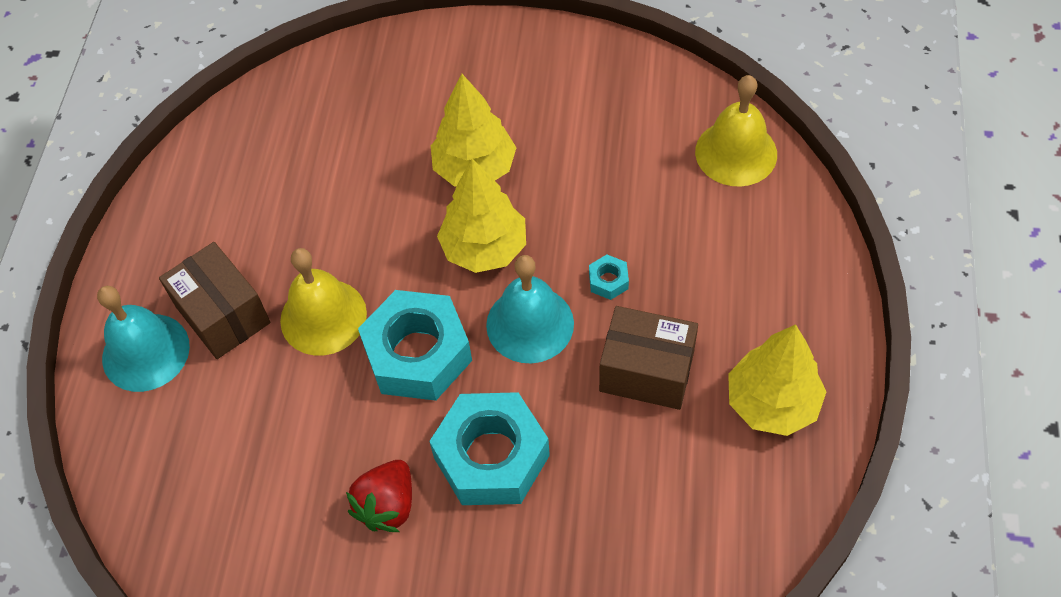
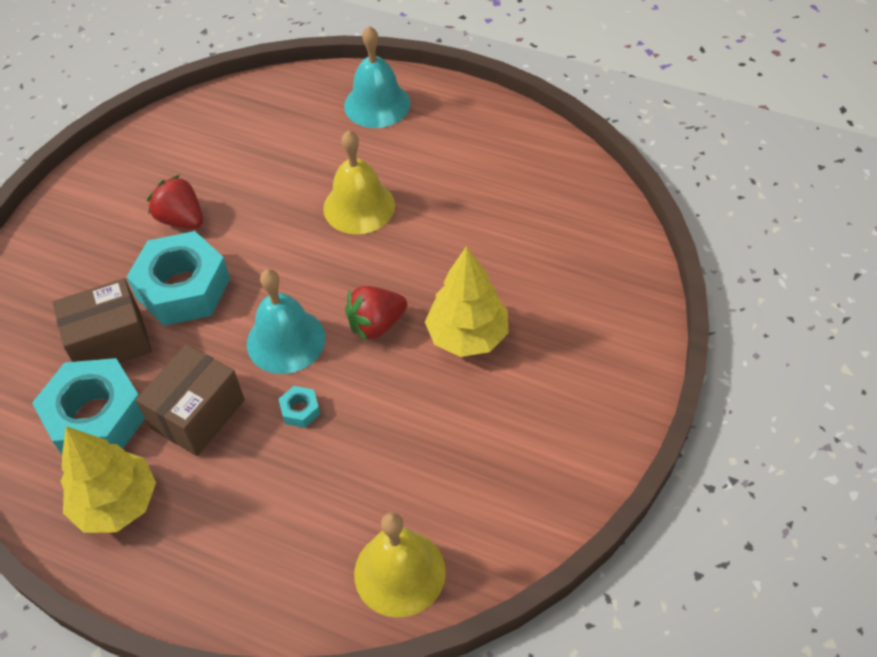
camera: 105 degrees right, 5 degrees down
brown box [159,242,271,359] -> brown box moved to [52,278,152,363]
turquoise nut [358,290,472,401] -> turquoise nut moved to [32,358,145,454]
yellow tree [437,159,526,273] -> red strawberry [345,286,407,341]

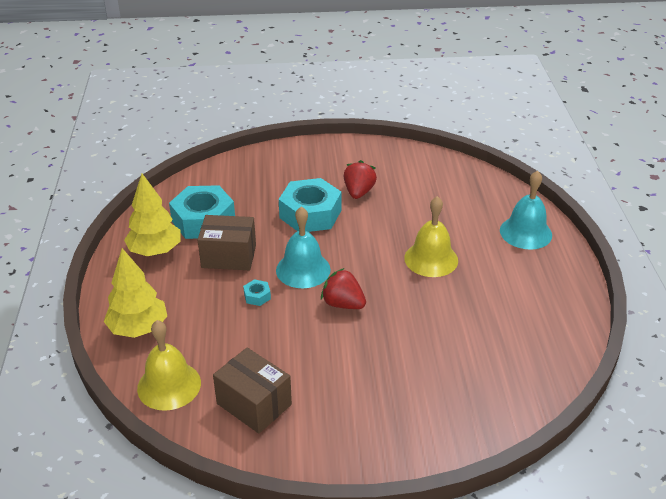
camera: 60 degrees right, 15 degrees down
brown box [52,278,152,363] -> brown box moved to [213,348,292,433]
yellow tree [425,246,509,357] -> yellow tree moved to [104,248,167,338]

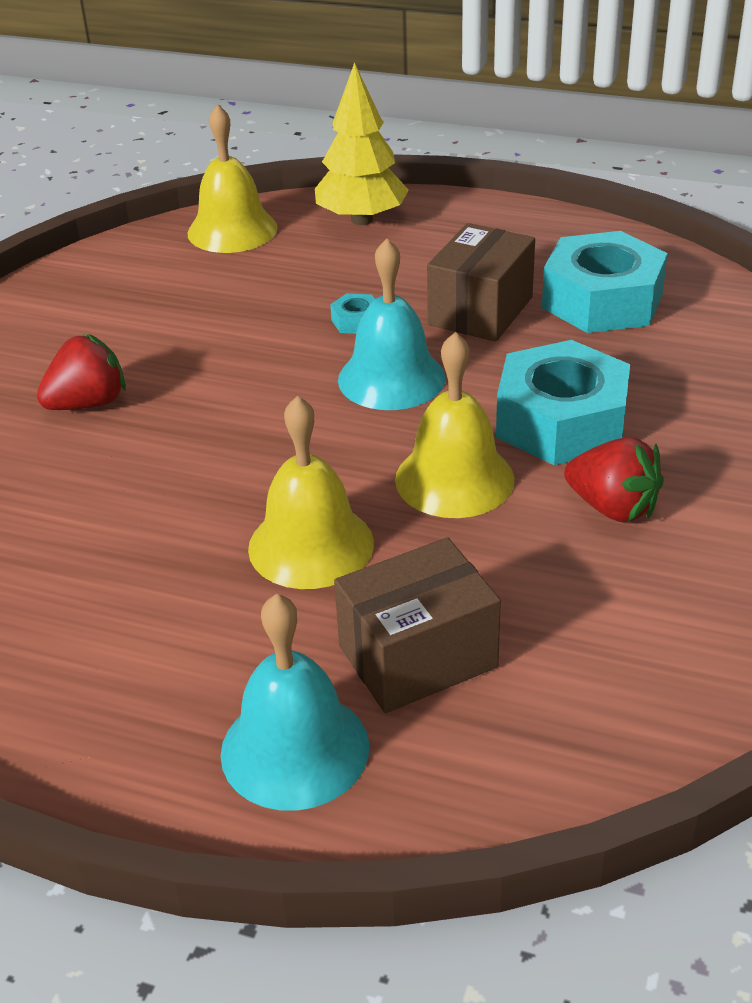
camera: 115 degrees right, 0 degrees up
yellow tree [124,174,180,256] -> none
brown box [213,348,292,433] -> brown box moved to [334,537,501,713]
red strawberry [321,268,366,309] -> red strawberry moved to [37,334,126,410]
none -> yellow bell [395,332,514,518]

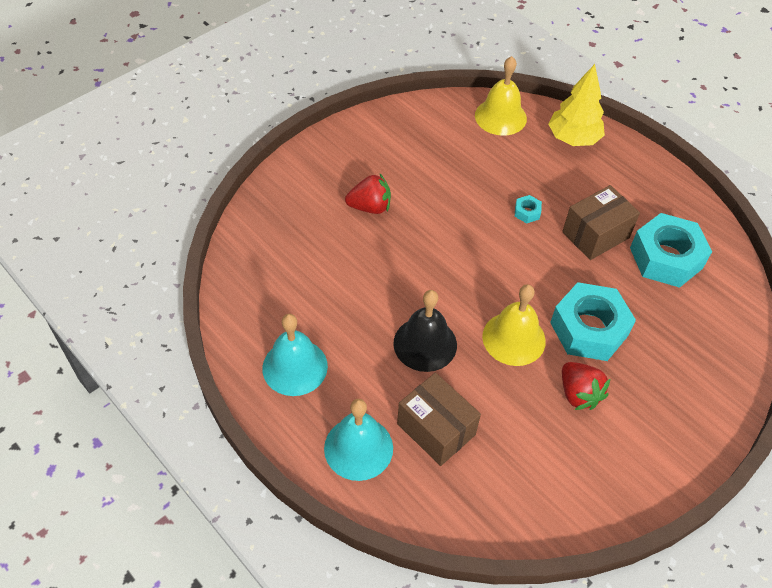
camera: 25 degrees right, 15 degrees up
yellow bell [248,395,374,589] -> black bell [393,290,457,372]
brown box [334,537,501,713] -> brown box turned 45 degrees clockwise [397,373,481,466]
turquoise bell [338,239,445,410] -> turquoise bell moved to [262,314,328,396]

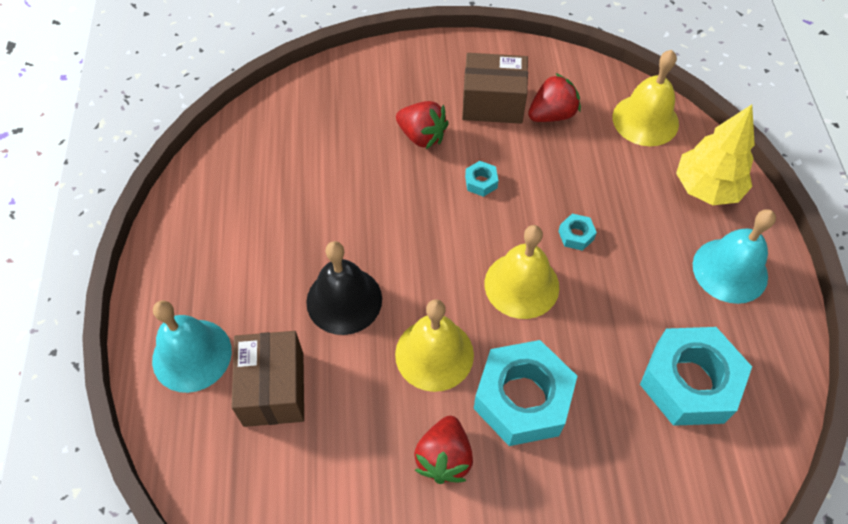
camera: 40 degrees right, 5 degrees up
turquoise bell [262,314,328,396] -> turquoise bell moved to [693,209,776,304]
brown box [562,185,640,260] -> brown box moved to [462,53,528,124]
none -> turquoise nut [465,161,498,197]
none -> yellow bell [484,225,559,319]
none -> red strawberry [528,73,581,122]

